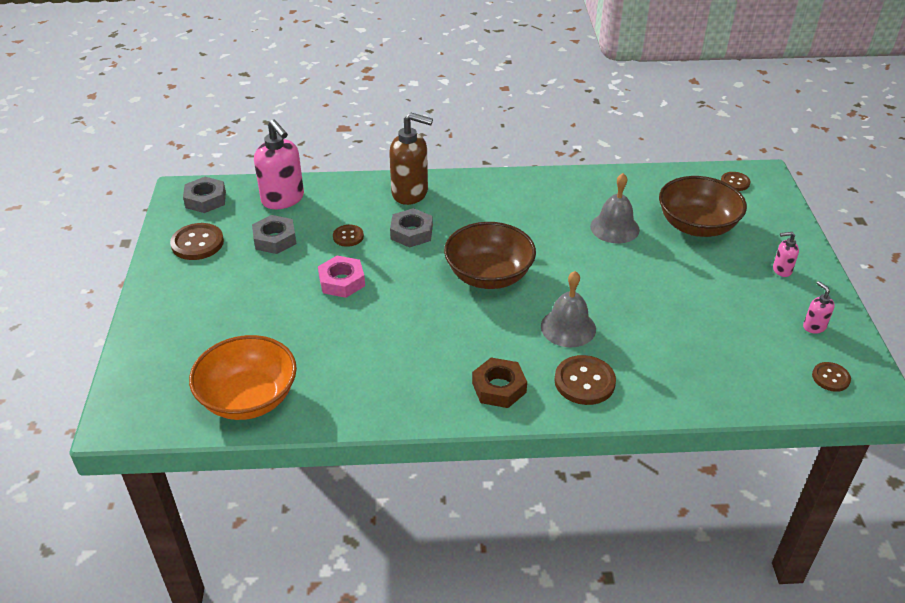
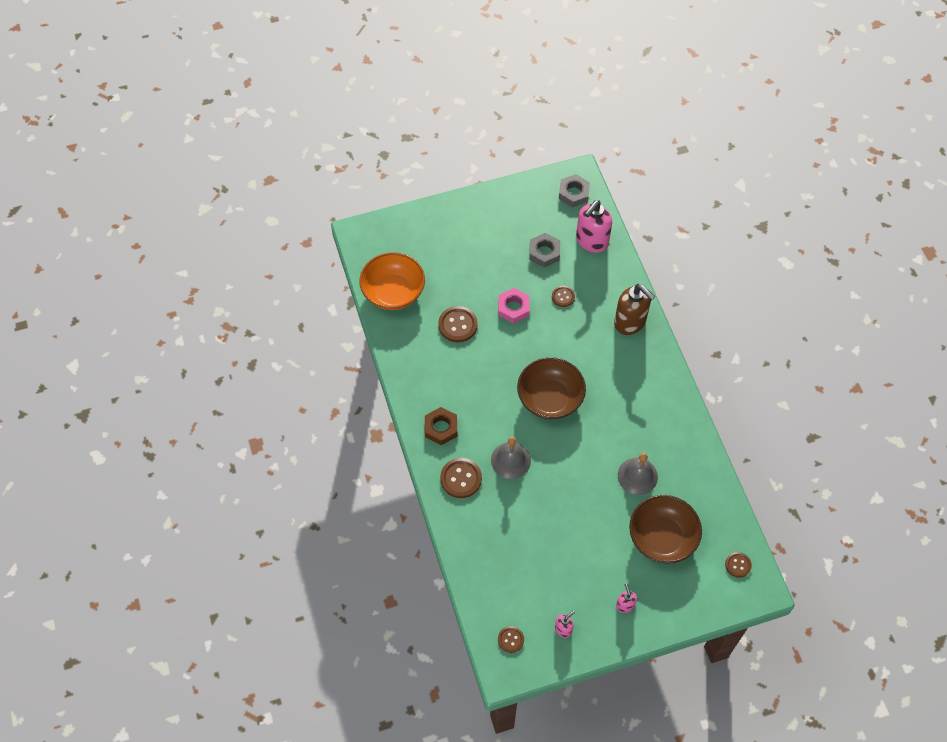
camera: 75 degrees right, 20 degrees up
brown button [170,223,224,260] -> brown button moved to [438,306,478,342]
brown soap dispenser [389,113,433,205] -> brown soap dispenser turned 45 degrees counterclockwise [614,284,656,335]
grey nut [390,208,433,248] -> none

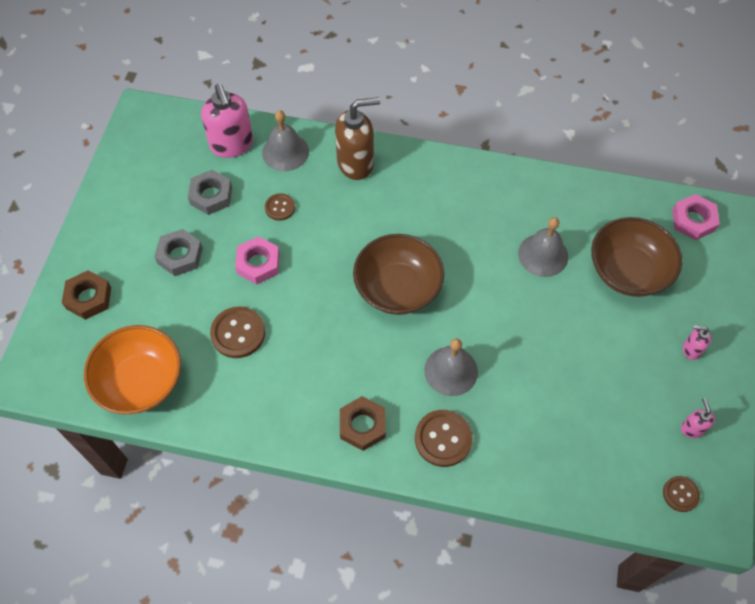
camera: 60 degrees left, 0 degrees up
grey nut [559,174,590,208] -> grey nut moved to [154,229,203,276]
brown button [725,552,752,578] -> pink nut [672,194,720,240]
none -> brown nut [62,270,111,320]
none -> grey bell [262,110,309,171]

